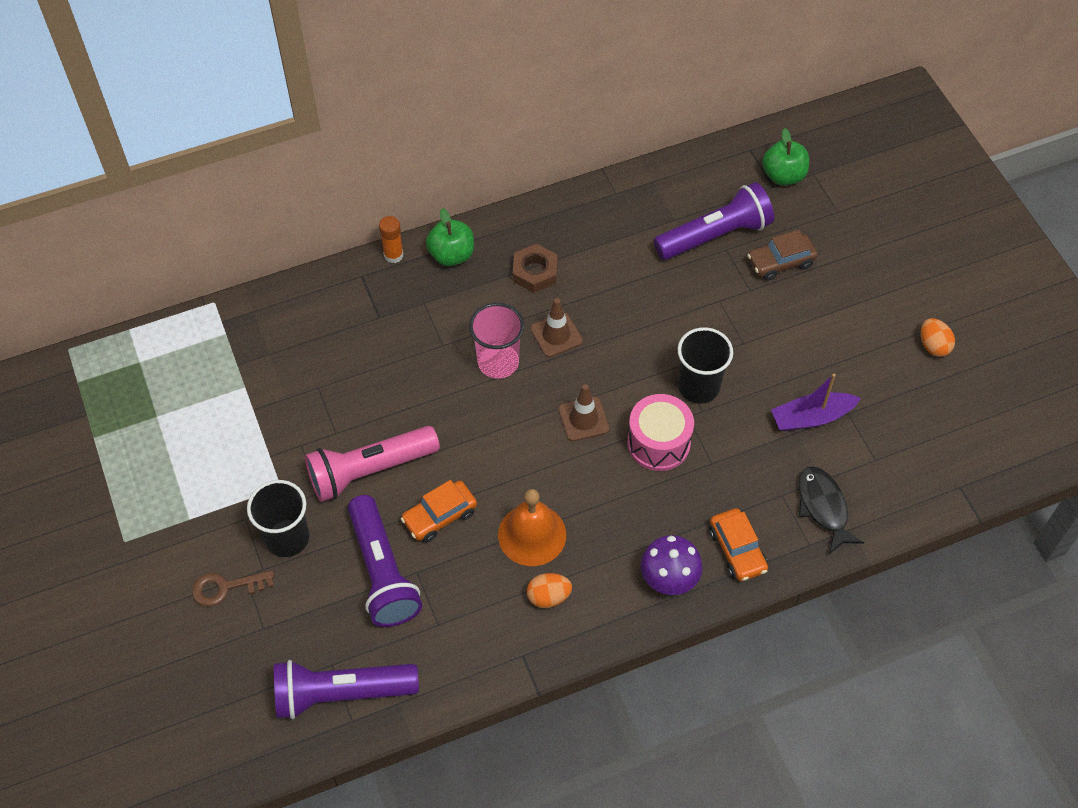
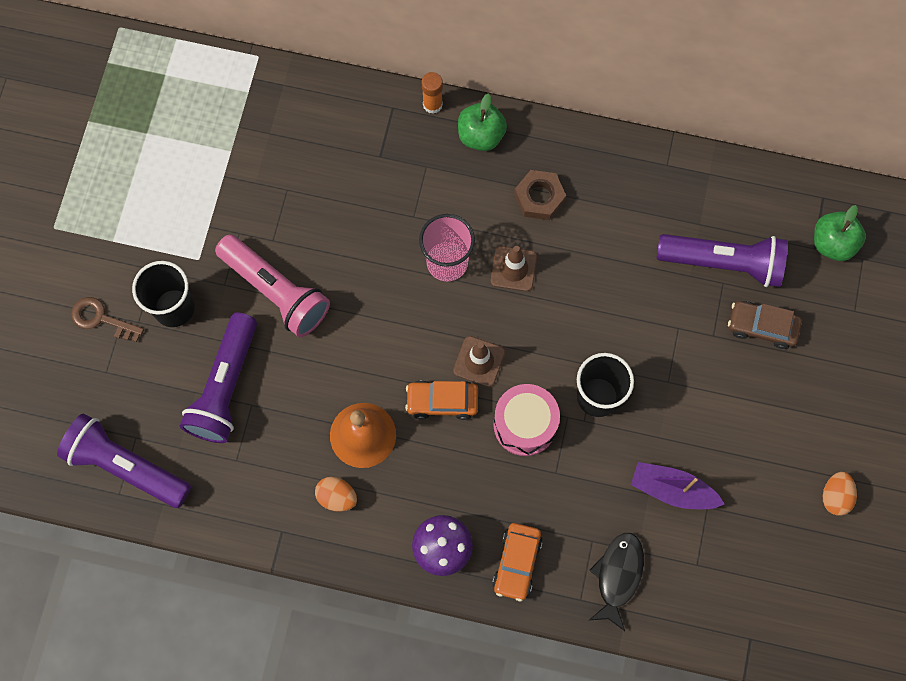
camera: 35 degrees right, 15 degrees up
pink flashlight [305,426,440,502] -> pink flashlight turned 150 degrees counterclockwise [215,235,330,337]
orange car [401,480,477,543] -> orange car moved to [405,380,478,420]

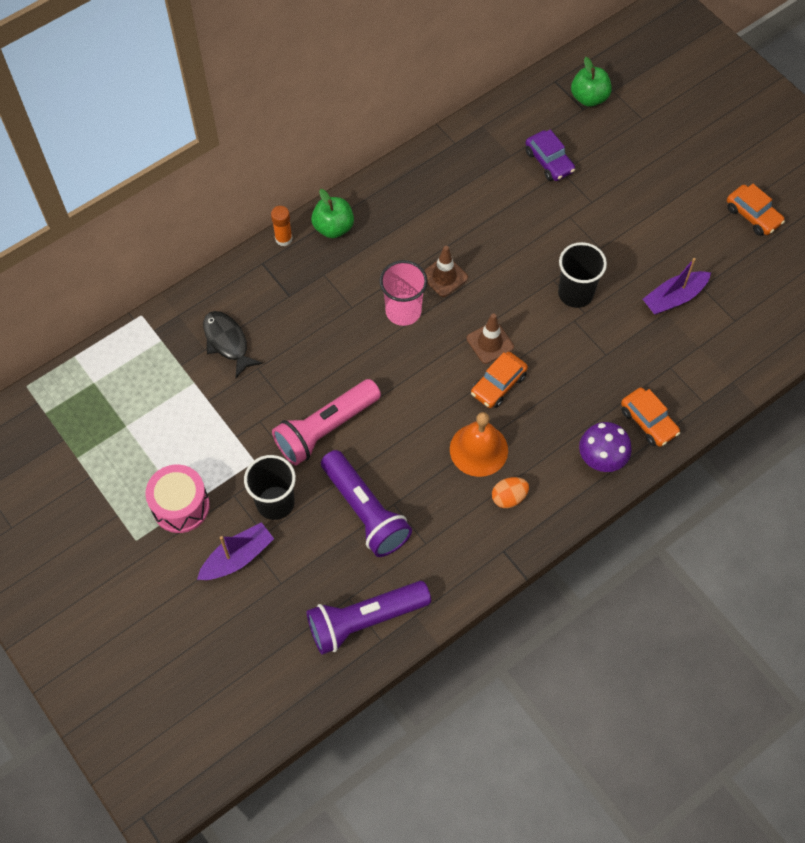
camera: 50 degrees left, 10 degrees down
brown key [71,297,144,342] -> purple boat [197,522,274,580]
pink flashlight [215,235,330,337] -> pink flashlight turned 150 degrees clockwise [272,379,381,465]
pink drum [493,384,560,456] -> pink drum moved to [145,465,210,533]
brown nut [514,170,566,220] -> none
black fish [588,533,644,631] -> black fish moved to [203,311,263,378]
purple flashlight [656,234,788,287] -> purple car [525,129,575,181]
brown car [728,301,802,349] -> none
orange egg [823,472,857,516] -> orange car [727,184,785,236]

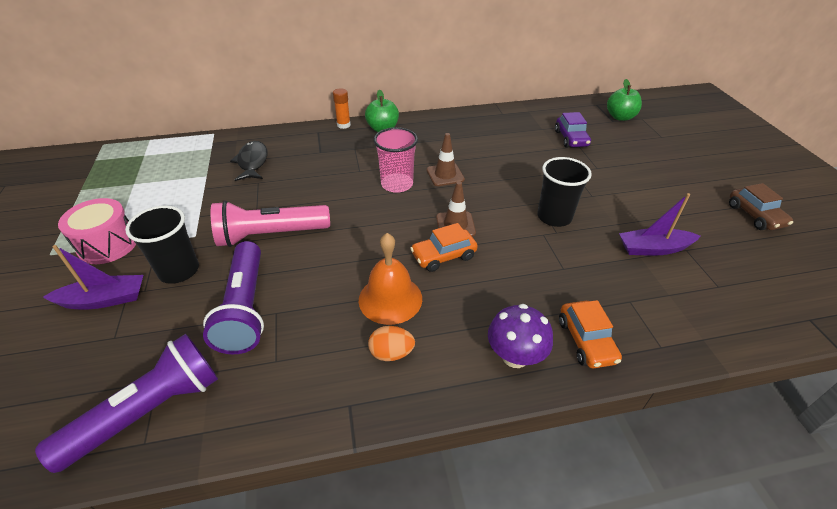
camera: 25 degrees right, 20 degrees down
purple flashlight [307,581,431,655] -> purple flashlight turned 135 degrees clockwise [35,334,218,473]
orange car [727,184,785,236] -> brown car [729,183,793,230]

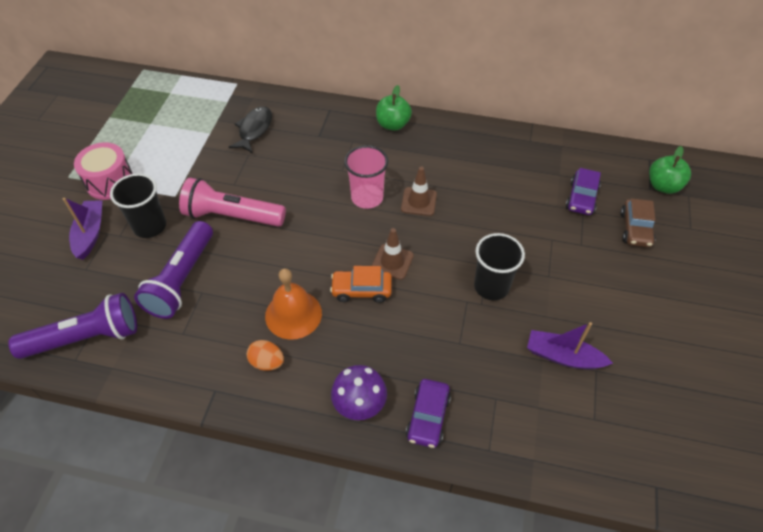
camera: 25 degrees right, 10 degrees up
purple boat [43,245,143,310] -> purple boat turned 105 degrees counterclockwise [63,198,102,260]
orange glue stick [333,88,351,129] -> none
orange car [559,300,622,369] -> purple car [406,379,451,448]
brown car [729,183,793,230] -> brown car moved to [620,199,656,247]

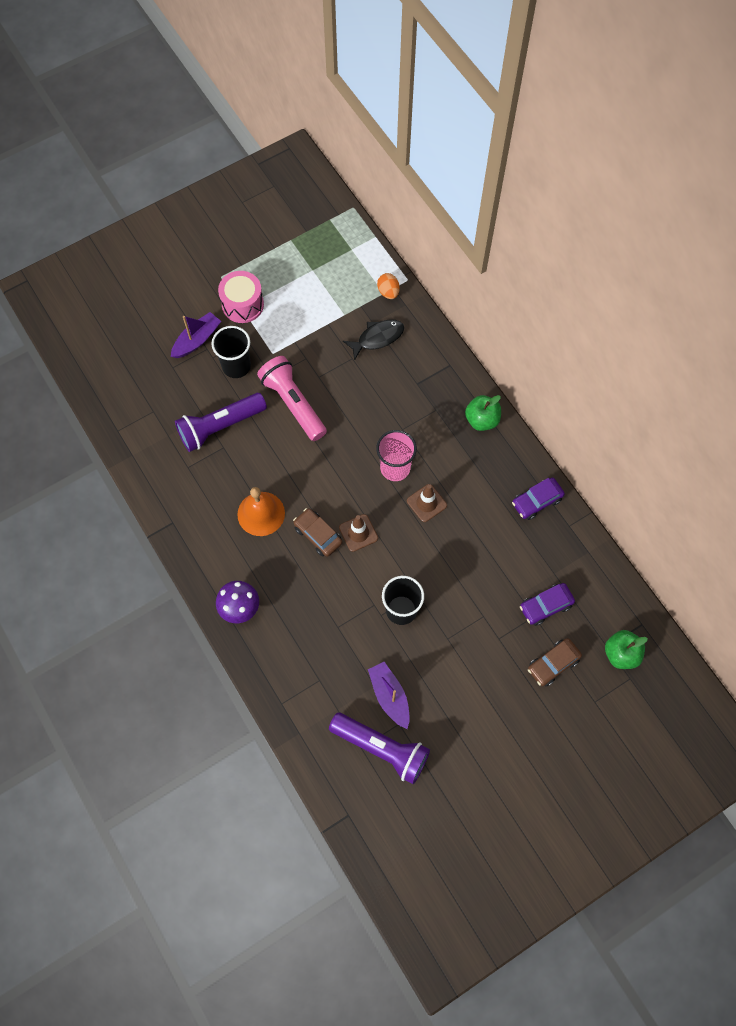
camera: 45 degrees right, 15 degrees up
purple flashlight [8,293,137,359] -> purple flashlight moved to [329,713,430,784]
orange egg [247,340,284,371] -> orange egg moved to [377,273,399,299]
orange car [330,266,392,303] -> brown car [293,508,342,557]
purple car [406,379,451,448] -> purple car moved to [512,478,565,520]

